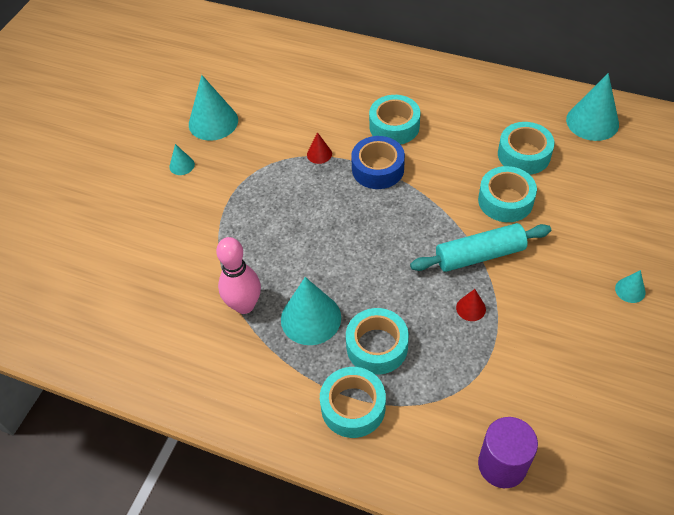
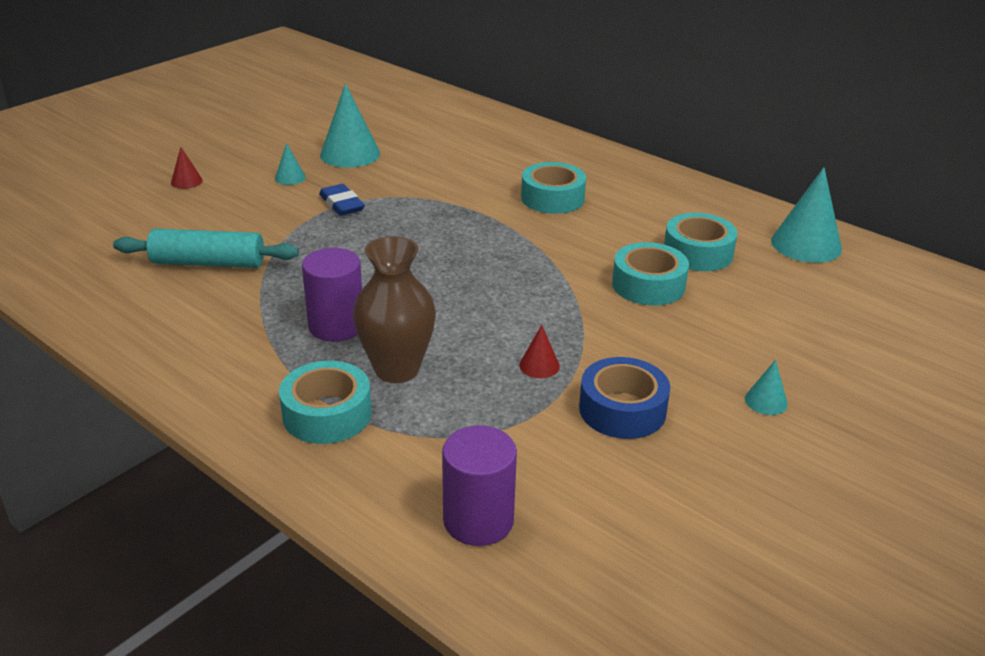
camera: 15 degrees right, 20 degrees down
pink bowling pin [216,237,261,314] -> none
turquoise cone [281,277,341,345] -> purple cylinder [302,248,362,342]
red cone [307,132,332,164] -> red cone moved to [171,147,203,189]
turquoise tape [346,308,409,375] -> brown vase [353,236,436,383]
blue tape [351,136,405,189] -> blue tape moved to [579,357,670,439]
turquoise rolling pin [410,223,551,272] -> turquoise rolling pin moved to [113,229,299,268]
none -> blue eraser [319,184,365,216]

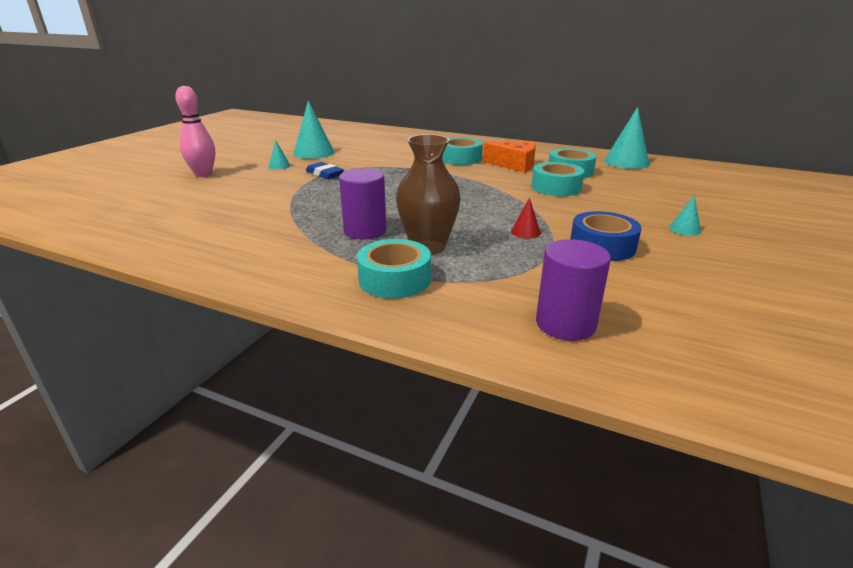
camera: 15 degrees left, 5 degrees down
turquoise rolling pin [113,229,299,268] -> none
red cone [171,147,203,189] -> pink bowling pin [175,86,215,177]
none -> orange cheese [483,141,536,173]

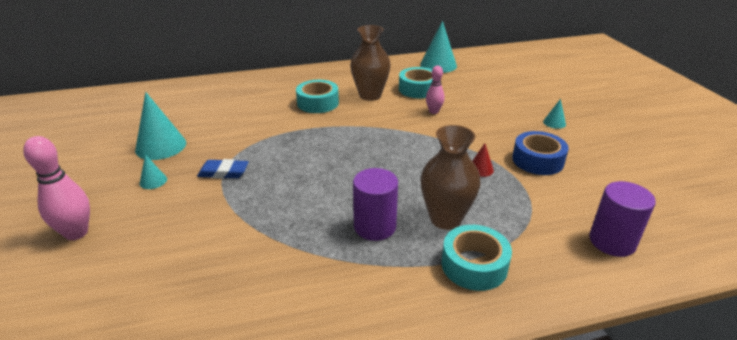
camera: 40 degrees left, 5 degrees up
orange cheese [483,141,536,173] -> brown vase [350,25,391,101]
turquoise tape [531,162,584,196] -> pink bowling pin [426,66,445,114]

